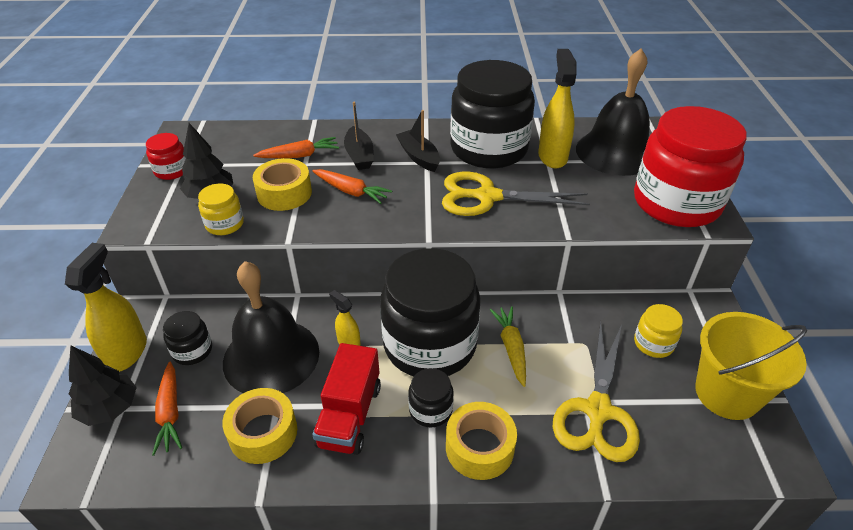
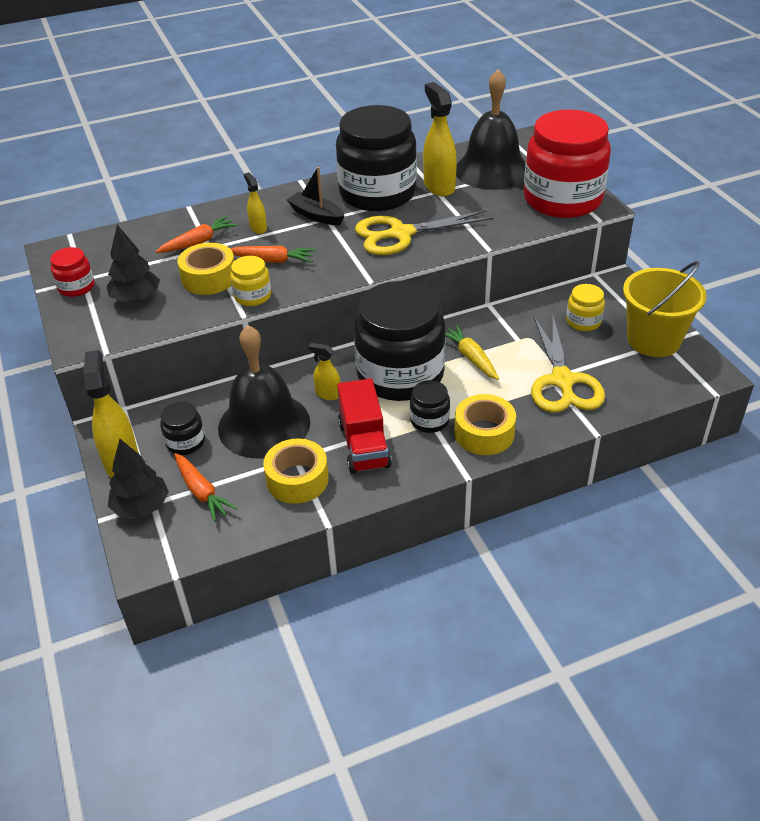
camera: 20 degrees left, 0 degrees up
yellow jar [198,184,244,235] -> yellow jar moved to [230,256,271,306]
black boat [344,101,374,170] -> yellow spray bottle [244,172,267,234]

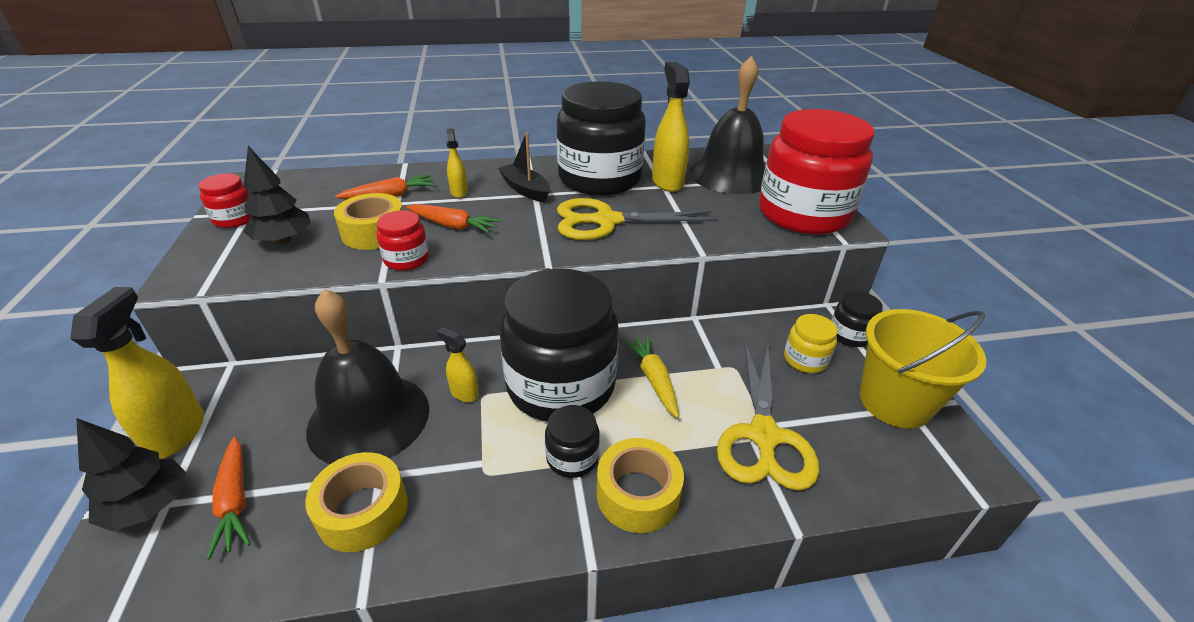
camera: 10 degrees right, 5 degrees down
black jar [160,402,205,455] -> black jar moved to [831,291,883,347]
yellow jar [230,256,271,306] -> red jar [376,210,429,271]
red truck [337,378,392,474] -> none

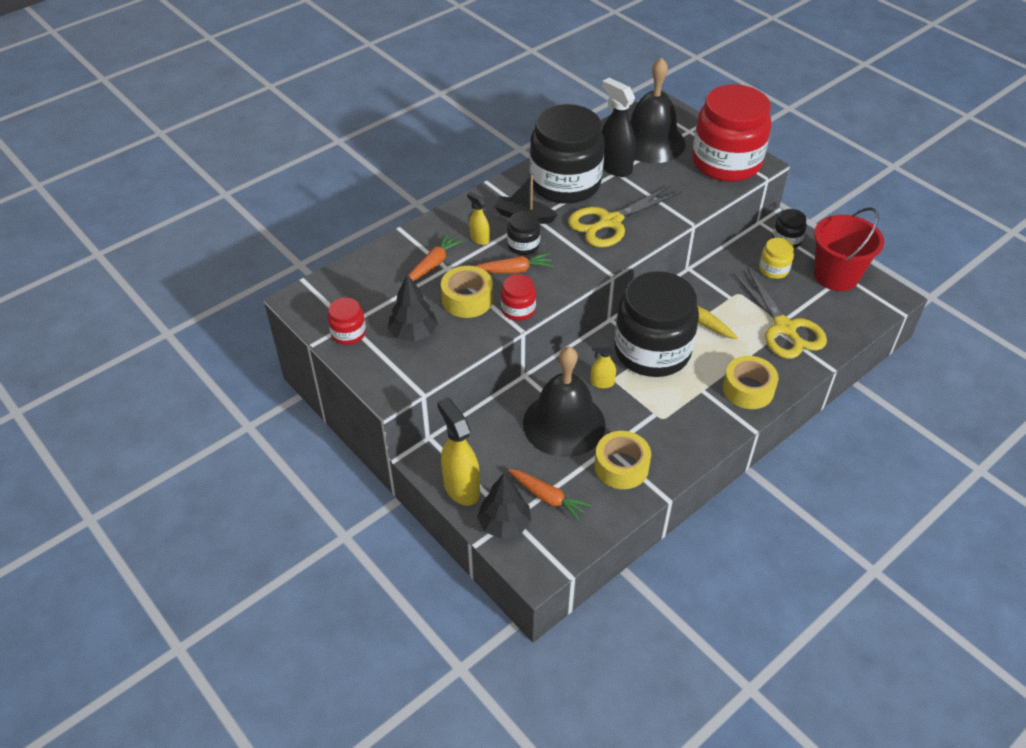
camera: 30 degrees left, 10 degrees up
black jar [545,405,600,478] -> black jar moved to [507,211,540,255]
yellow spray bottle [652,62,690,192] -> black spray bottle [601,78,636,177]
yellow bucket [860,309,986,428] -> red bucket [814,207,884,291]

